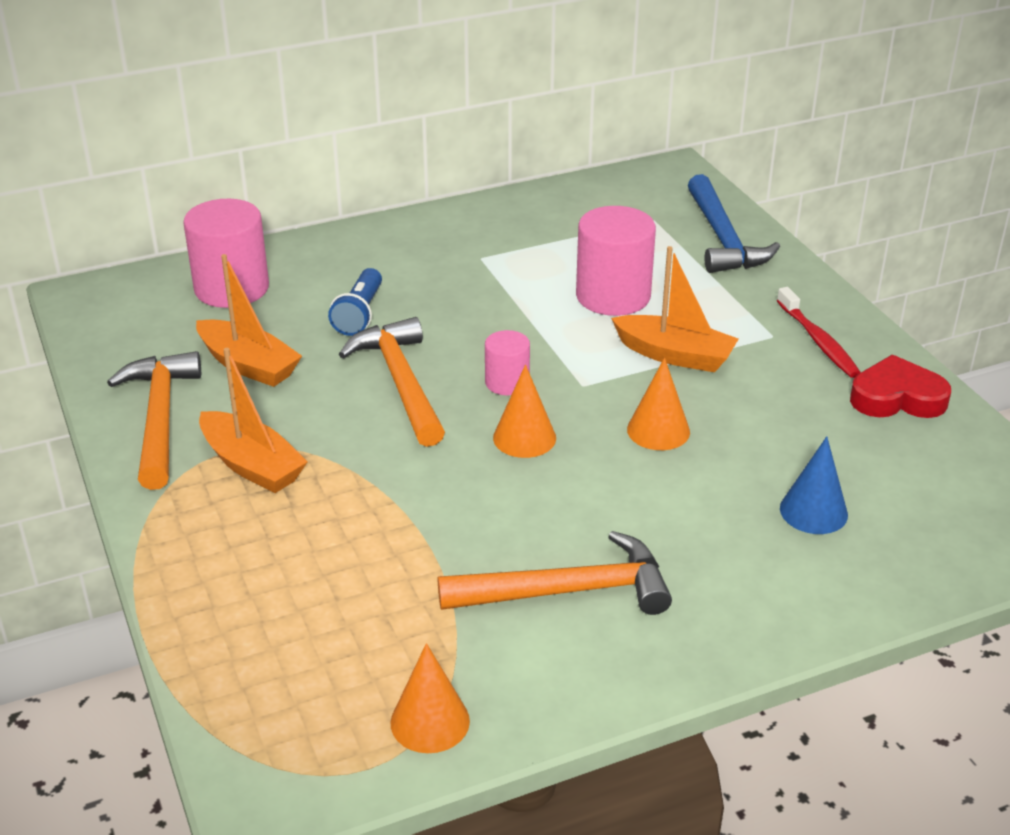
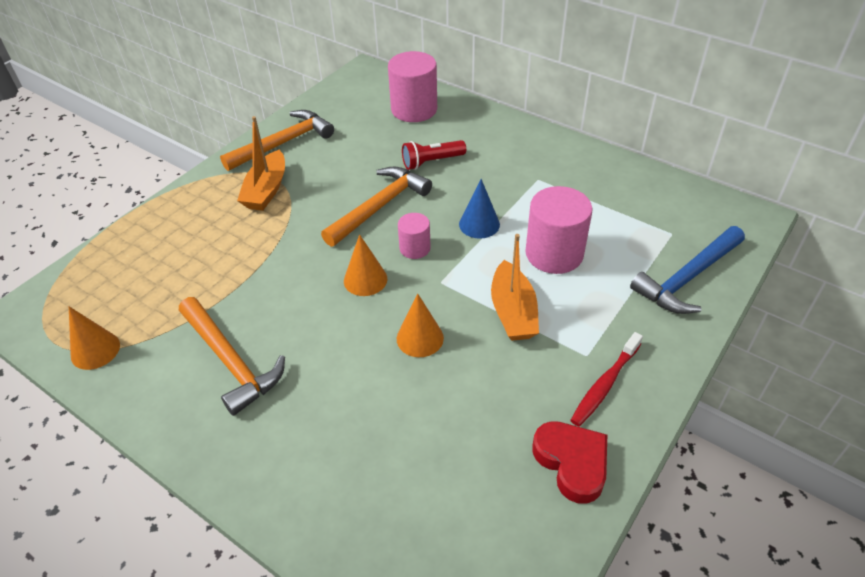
camera: 60 degrees right, 10 degrees up
orange boat [196,254,302,387] -> none
blue flashlight [328,268,382,336] -> red flashlight [402,140,466,170]
blue cone [780,436,848,534] -> blue cone moved to [459,179,500,239]

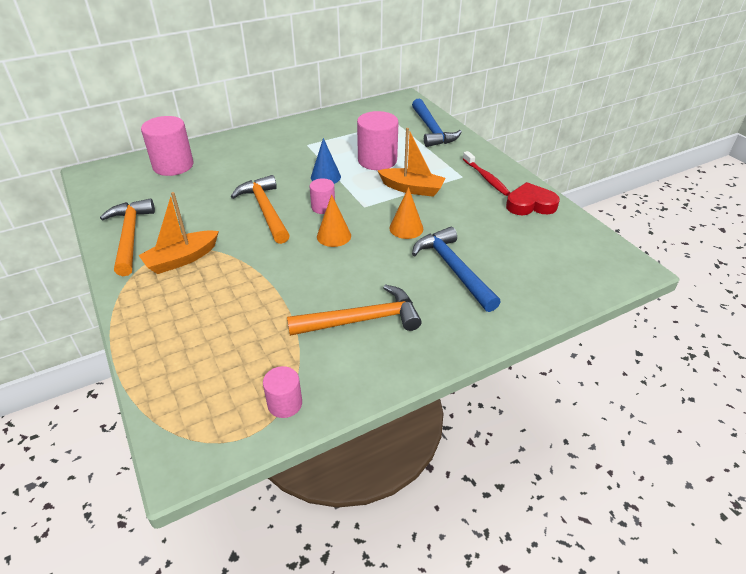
camera: 65 degrees left, 5 degrees down
orange cone [69,307,120,370] -> pink cylinder [263,366,302,418]
orange boat [237,116,285,211] -> orange boat turned 105 degrees clockwise [139,192,219,274]
red flashlight [402,140,466,170] -> none
none -> blue hammer [412,227,501,312]

